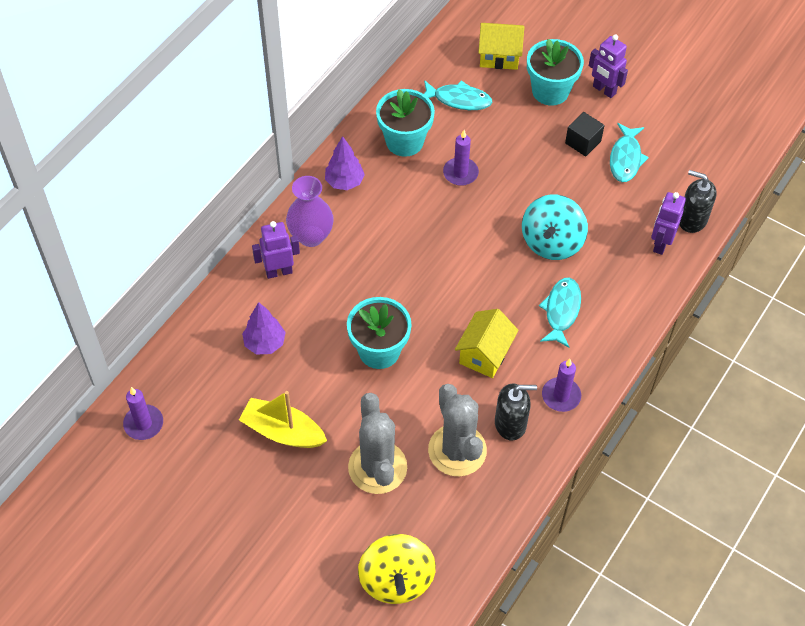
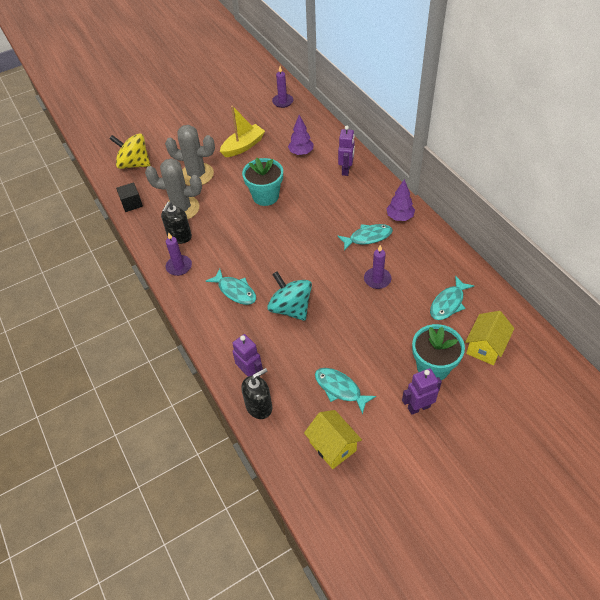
camera: 120 degrees right, 5 degrees down
purple vase [286,176,334,247] -> none
turquoise flower pot [376,89,435,157] -> none
yellow house [455,309,519,378] -> yellow house moved to [304,410,362,469]
black cube [565,112,605,157] -> black cube moved to [116,182,143,212]
none -> turquoise fish [337,224,393,251]

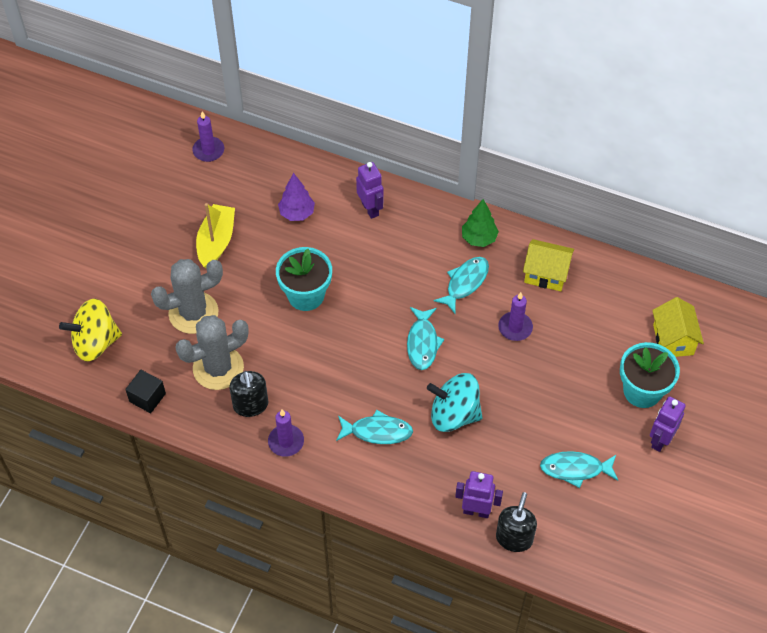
camera: 40 degrees left, 5 degrees up
yellow house [304,410,362,469] -> yellow house moved to [523,239,574,291]
purple tree [386,179,415,221] -> green tree [462,199,499,247]
turquoise fish [430,276,474,320] -> turquoise fish moved to [407,307,445,370]

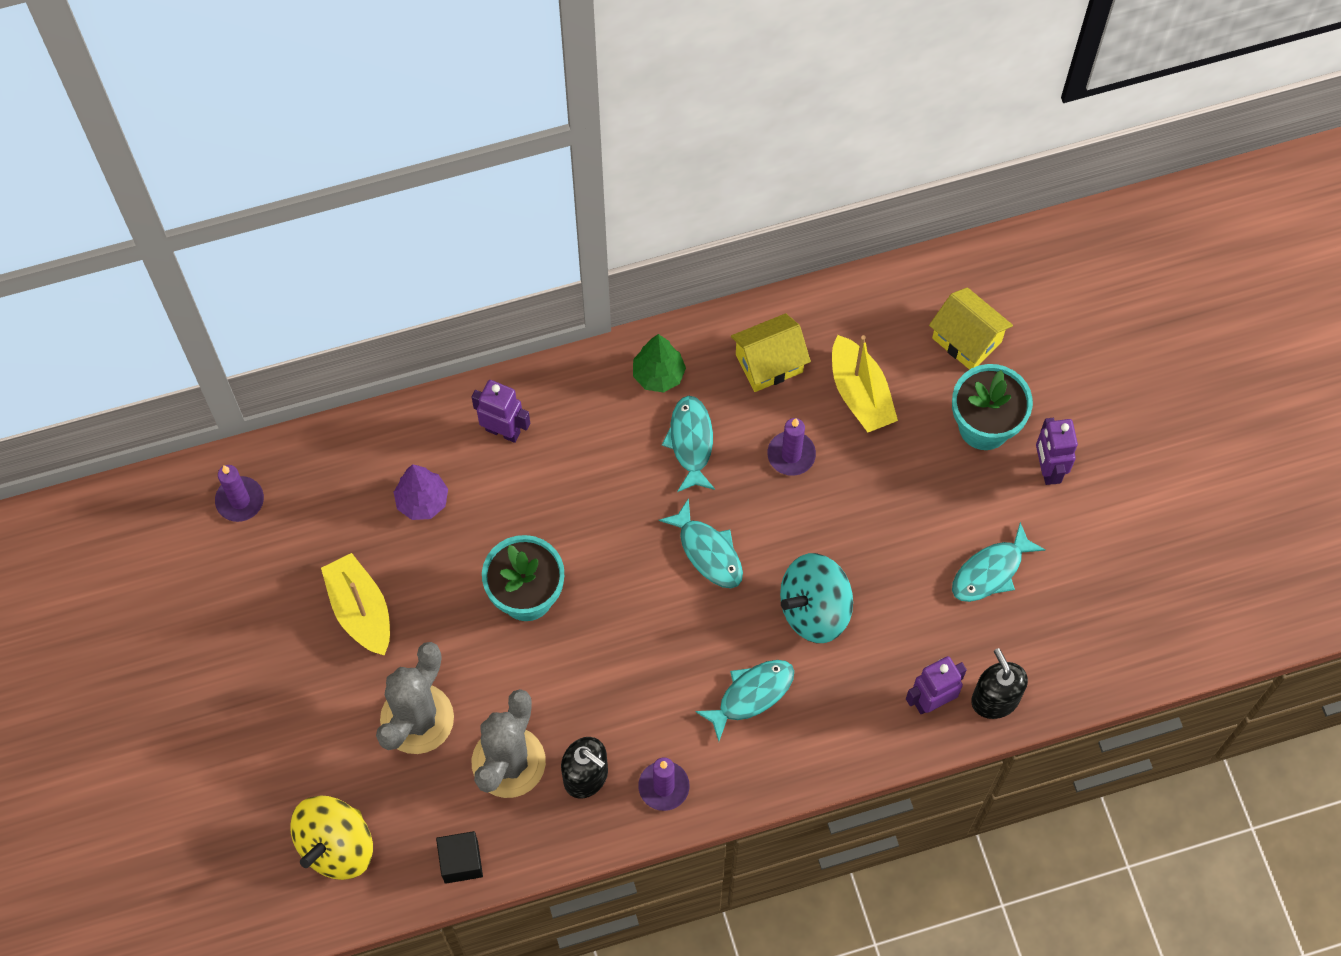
camera: 40 degrees left, 10 degrees up
none -> yellow boat [832,335,898,432]

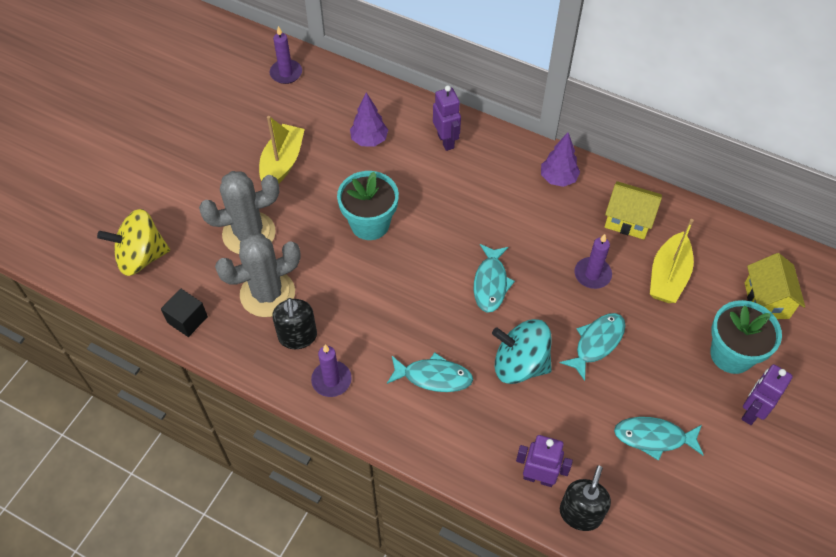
camera: 45 degrees right, 10 degrees down
green tree [633,334,686,393] -> purple tree [541,132,580,187]
turquoise fish [662,396,715,492] -> turquoise fish moved to [560,313,625,381]

